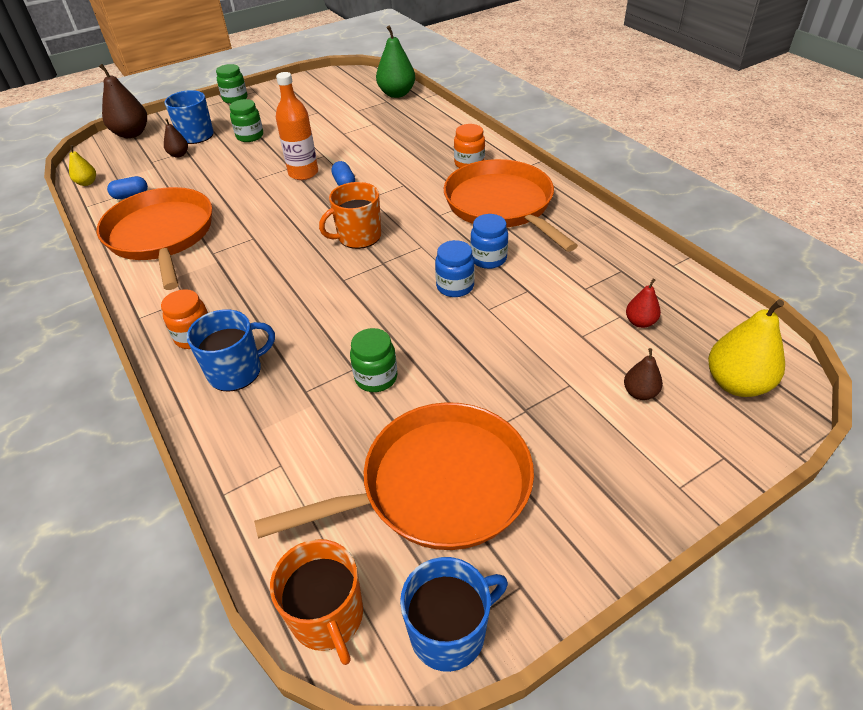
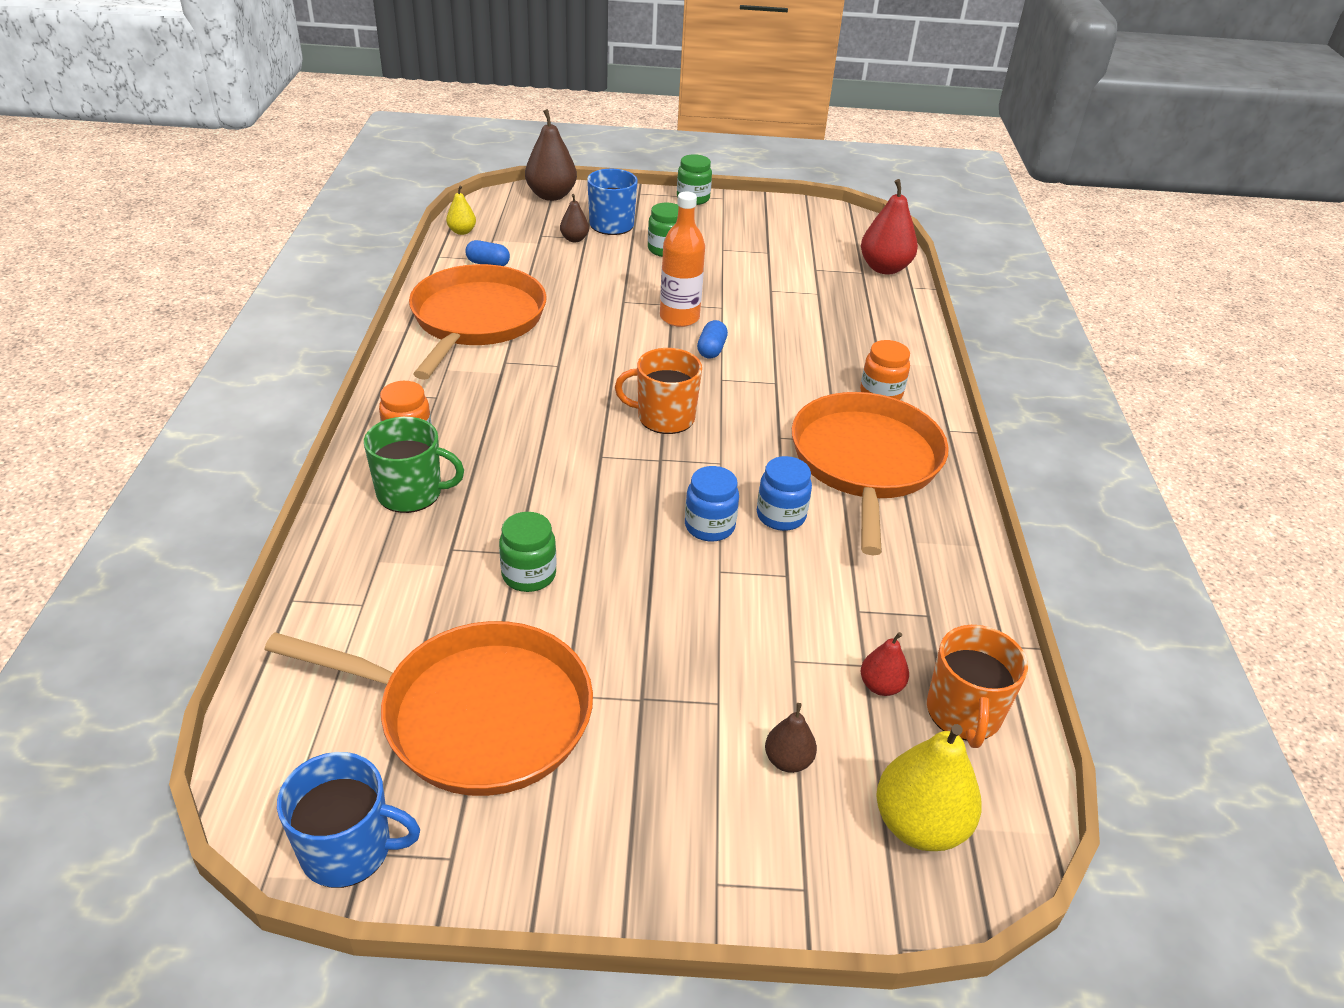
camera: 30 degrees right, 5 degrees down
blue mug [187,309,275,392] -> green mug [364,417,464,513]
orange mug [270,539,363,665] -> orange mug moved to [927,625,1028,748]
green pear [376,25,415,98] -> red pear [861,179,918,275]

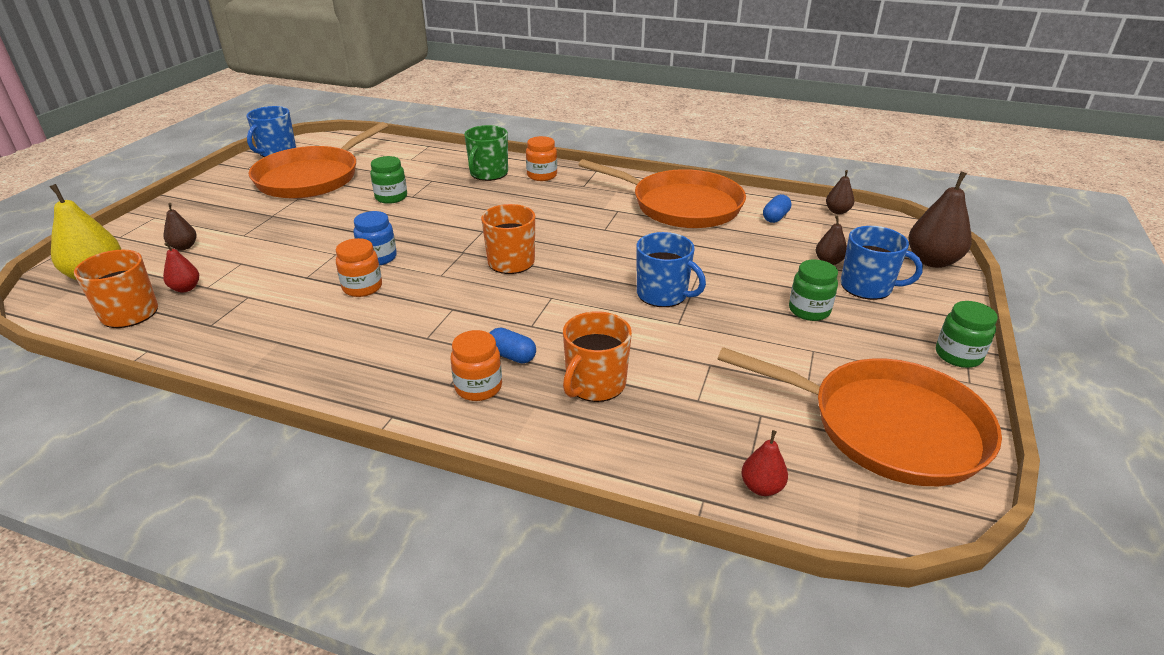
camera: 110 degrees right, 5 degrees down
yellow pear [446,186,476,235] -> brown pear [826,170,854,214]
orange bottle [660,192,705,327] -> blue mug [636,232,706,307]
blue capsule [697,320,728,359] -> blue capsule moved to [490,328,536,363]
blue jar [757,456,812,531] -> orange jar [336,238,382,297]
orange pan [792,392,949,556] -> orange pan moved to [718,347,1002,486]
red pear [861,179,918,275] -> red pear [741,430,788,496], size x0.53
none -> orange mug [563,311,632,402]

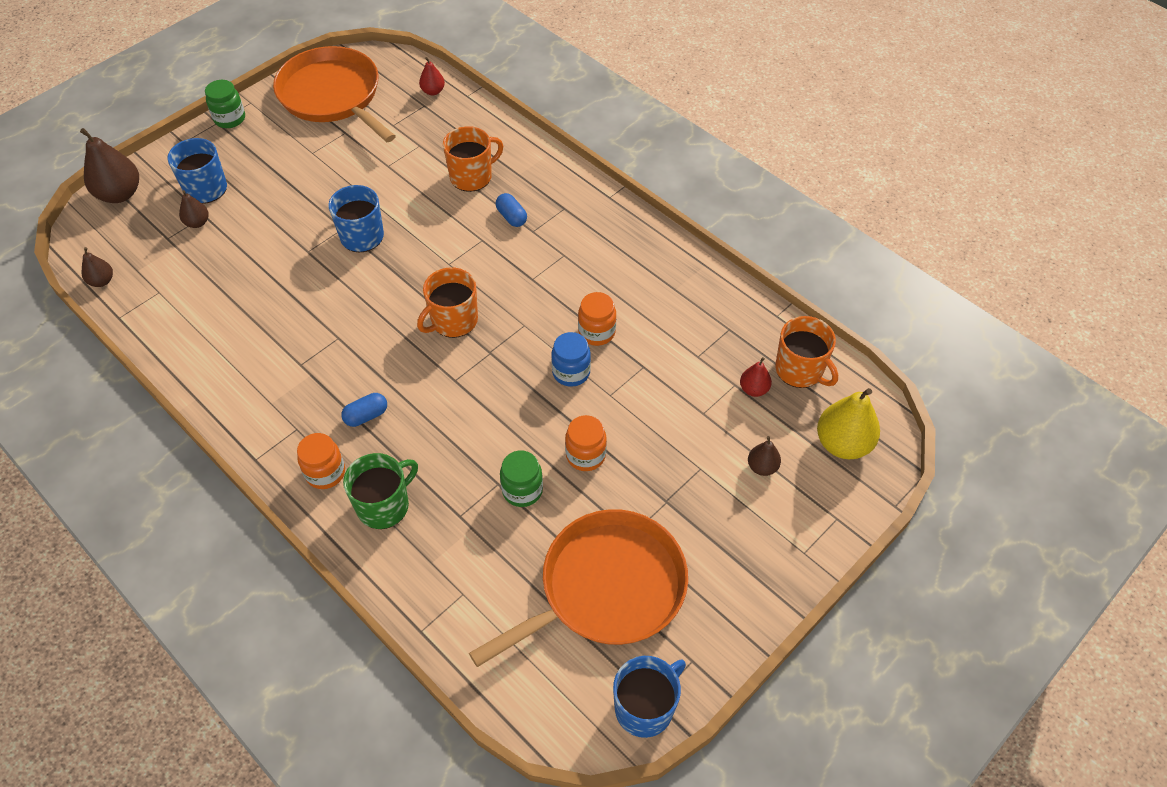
camera: 155 degrees left, 20 degrees up
orange jar [451,330,502,401] -> orange jar moved to [565,415,607,471]
orange pan [578,159,746,228] -> none
blue capsule [763,194,792,223] -> blue capsule moved to [341,393,387,427]
green jar [789,260,838,321] -> none

